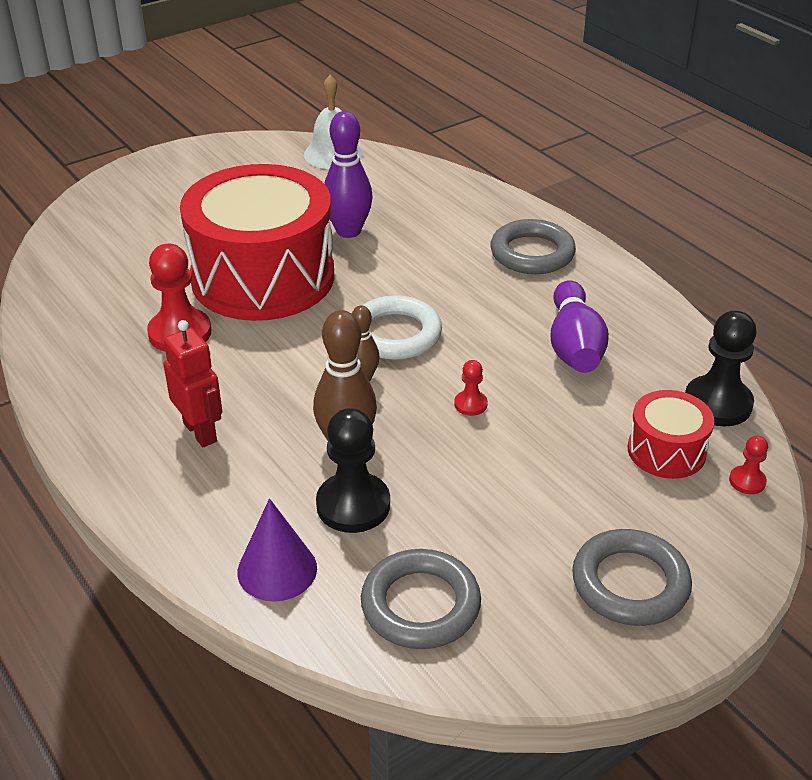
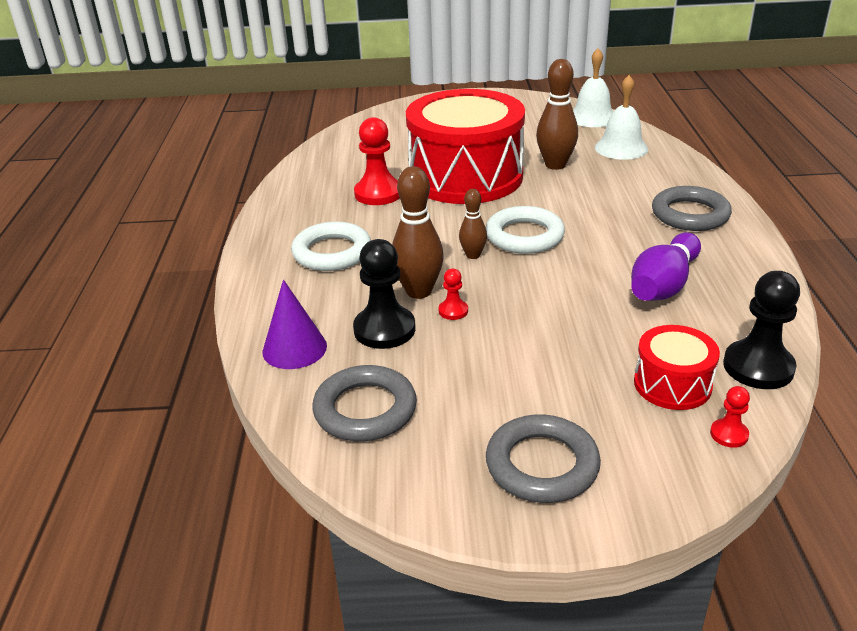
camera: 35 degrees right, 5 degrees down
red robot [163,320,222,447] -> white ring [291,222,371,271]
purple bowling pin [324,111,373,238] -> brown bowling pin [536,59,578,170]
red pawn [454,360,488,416] -> red pawn moved to [439,269,468,320]
none -> white bell [595,75,648,160]

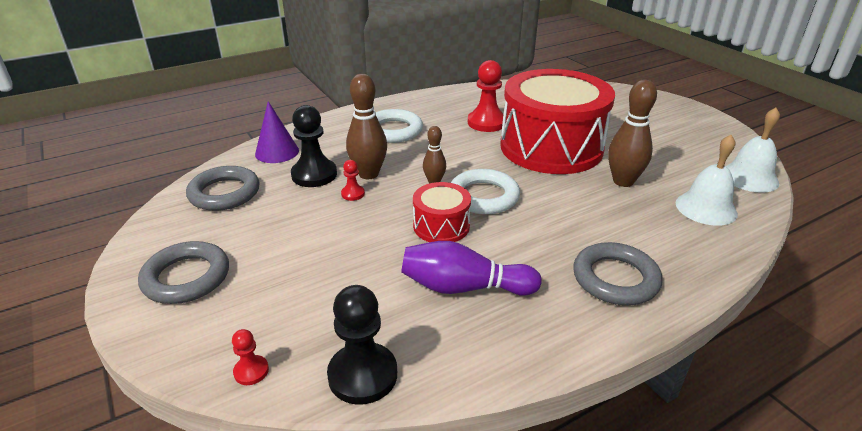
camera: 60 degrees right, 0 degrees up
red drum [634,325,720,410] -> red drum moved to [413,182,471,242]

